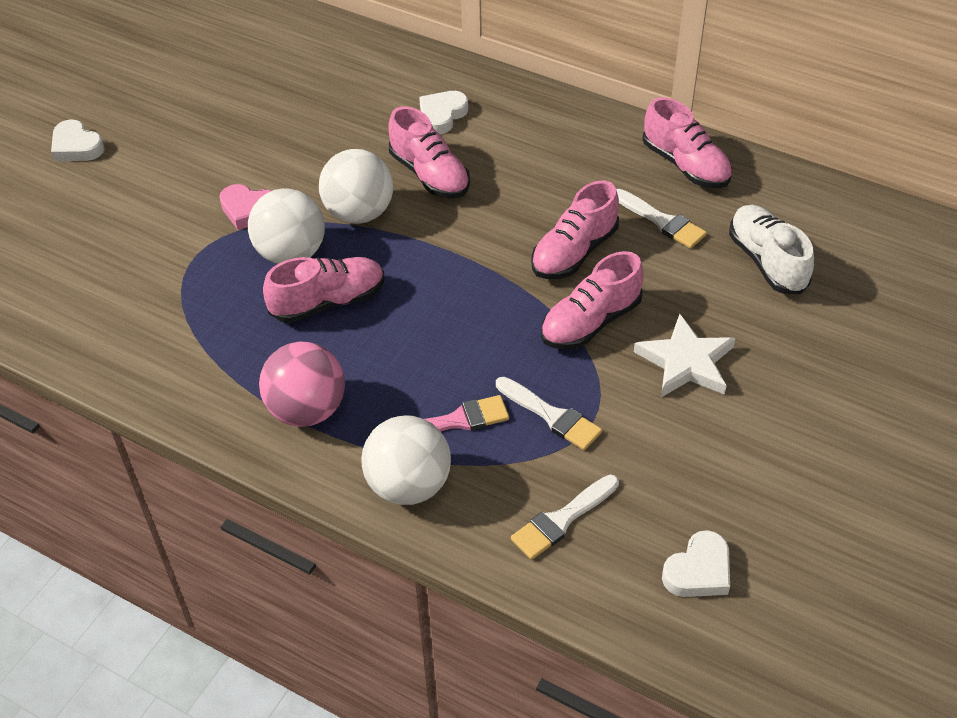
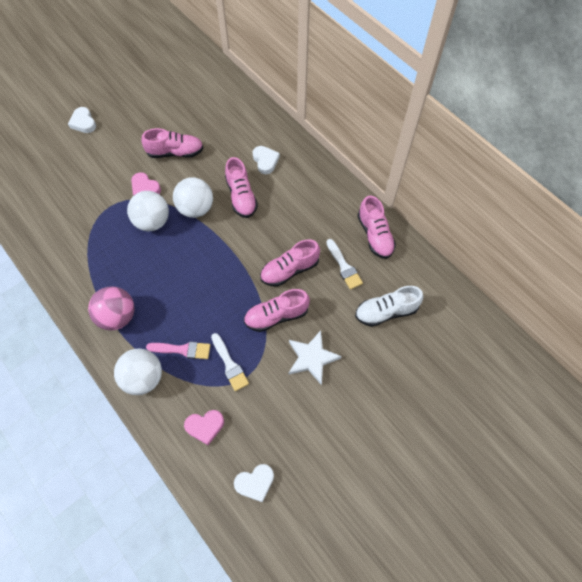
camera: 20 degrees right, 15 degrees up
pink shoe [263,257,384,323] -> pink shoe moved to [141,128,203,158]
white heart [419,91,468,134] -> white heart turned 105 degrees clockwise [253,146,280,174]
white brush [511,475,619,560] -> pink heart [184,410,224,445]
white shoe [729,205,814,294] -> white shoe turned 105 degrees counterclockwise [355,286,423,327]

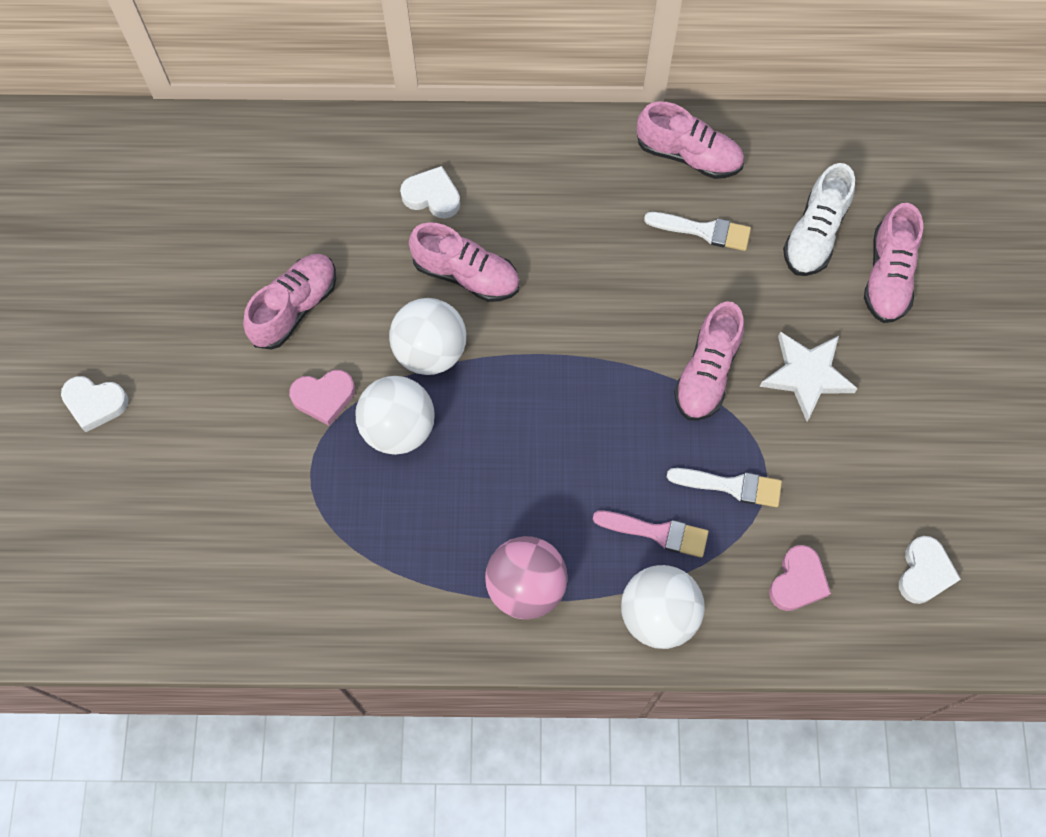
camera: 50 degrees left, 5 degrees up
pink brush [146,342,210,359] -> pink brush turned 60 degrees clockwise [593,511,709,558]
pink shoe [260,239,320,287] -> pink shoe moved to [864,203,923,323]

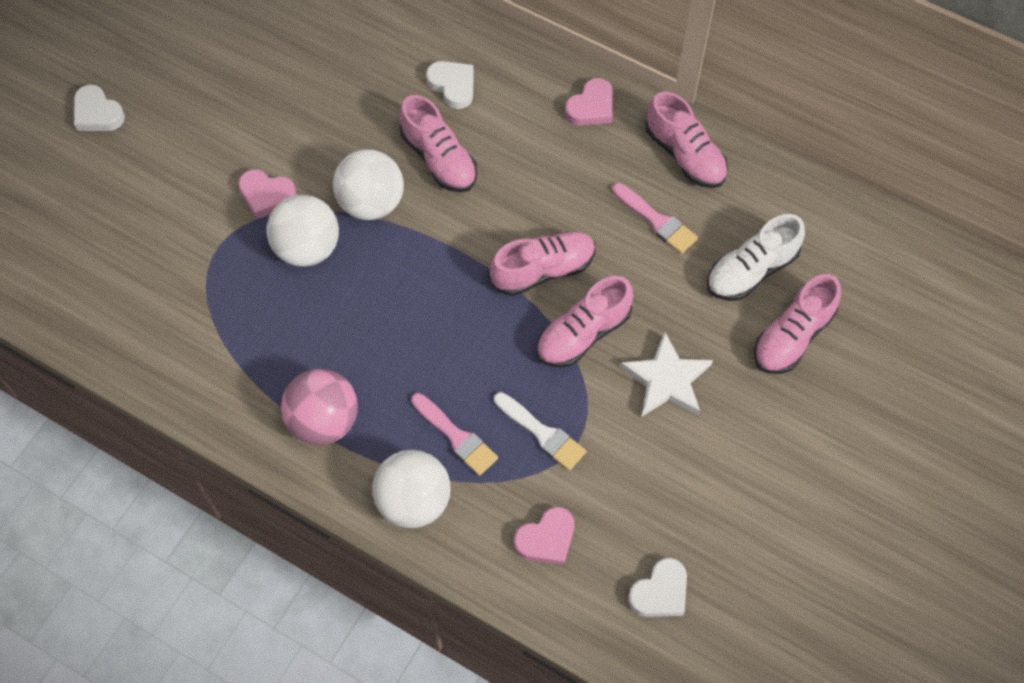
camera: 30 degrees right, 5 degrees down
pink shoe [243,254,336,350] -> pink shoe moved to [490,231,595,296]
white brush [644,212,751,251] -> pink brush [612,183,698,254]
none -> pink heart [565,78,613,126]

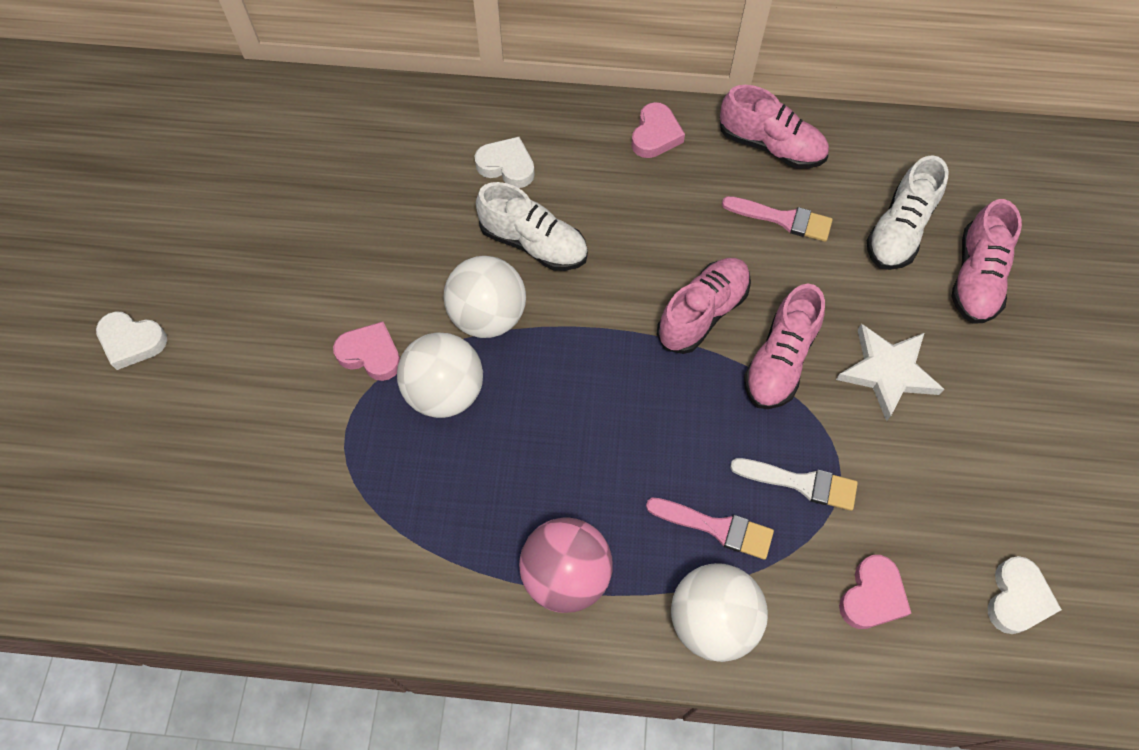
camera: 25 degrees left, 0 degrees up
pink heart [238,169,297,219] -> pink heart turned 150 degrees counterclockwise [333,322,400,381]
pink shoe [400,95,477,192] -> white shoe [476,182,588,271]

